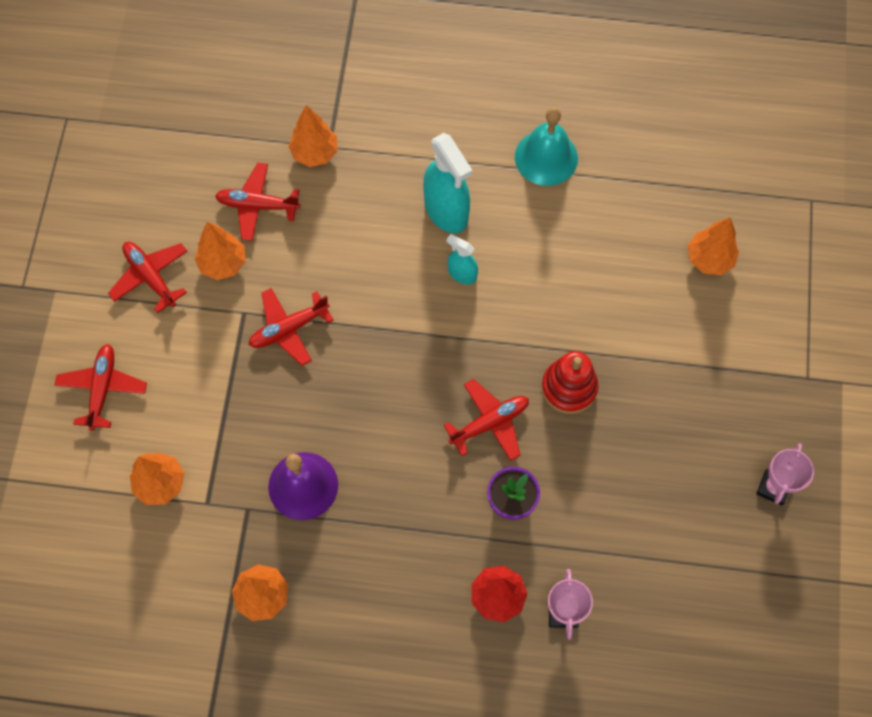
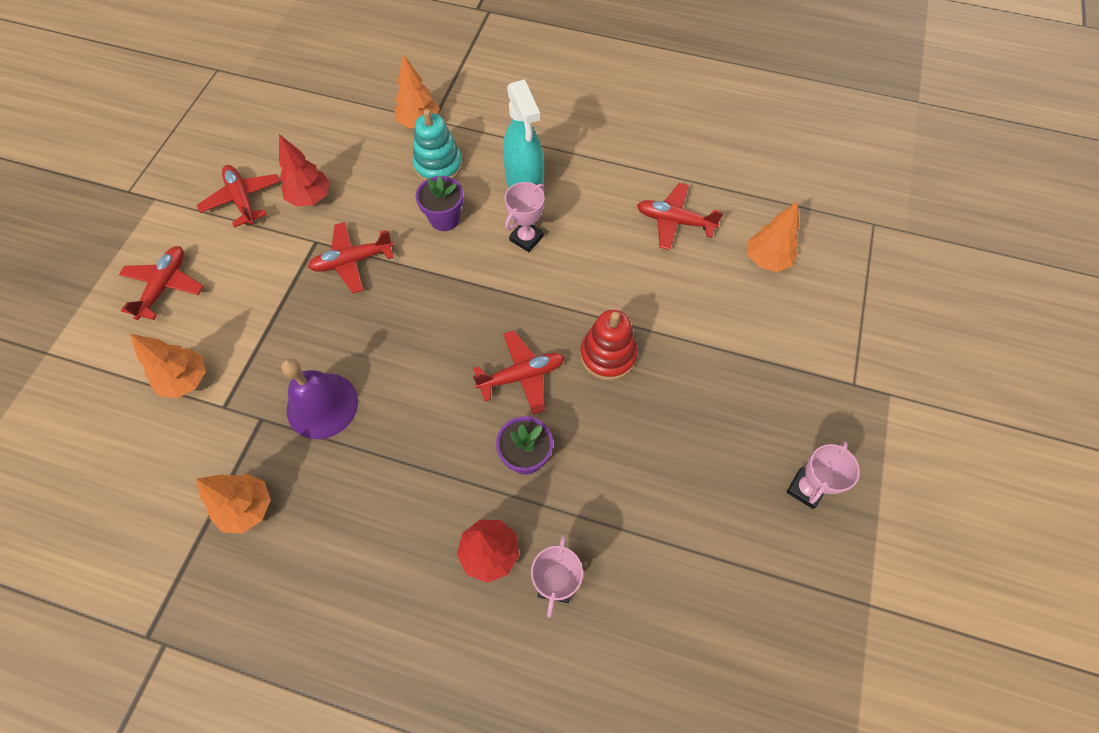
camera: 10 degrees right, 5 degrees down
orange tree [195,222,246,280] -> red tree [279,134,330,207]
red plane [215,163,301,241] -> red plane moved to [637,183,723,250]
turquoise spray bottle [446,234,478,285] -> pink trophy [505,182,545,252]
turquoise bell [515,107,578,186] -> none
none -> turquoise stacking toy [412,109,463,181]
none -> purple flower pot [416,176,463,231]

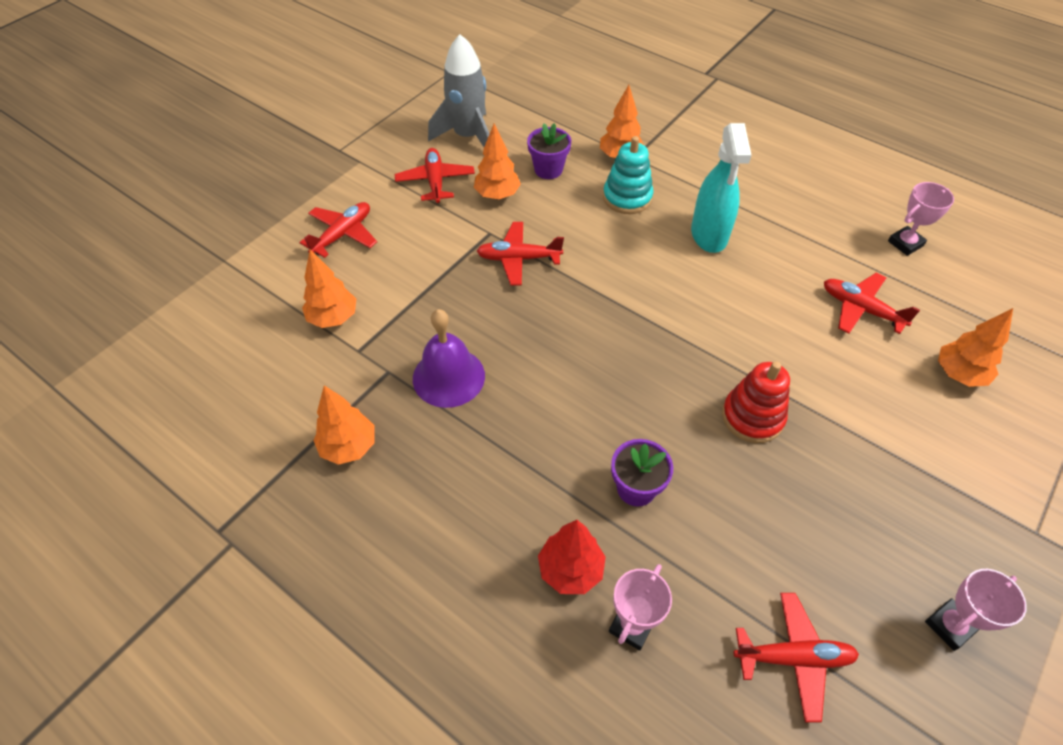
camera: 20 degrees right, 10 degrees down
red tree [279,134,330,207] -> orange tree [474,124,521,199]
purple flower pot [416,176,463,231] -> purple flower pot moved to [527,123,571,179]
red plane [473,331,565,415] -> red plane moved to [734,593,859,722]
pink trophy [505,182,545,252] -> pink trophy moved to [888,182,954,256]
none -> grey rocket [428,34,490,147]

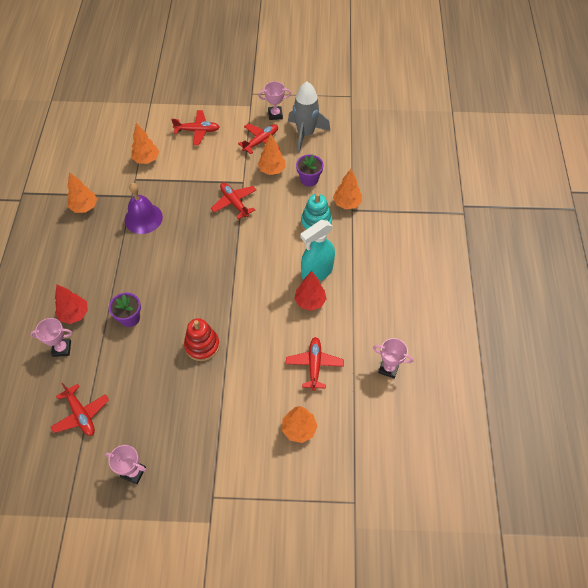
camera: 55 degrees right, 5 degrees up
none -> pink trophy [258,81,291,120]
none -> red tree [294,271,327,311]

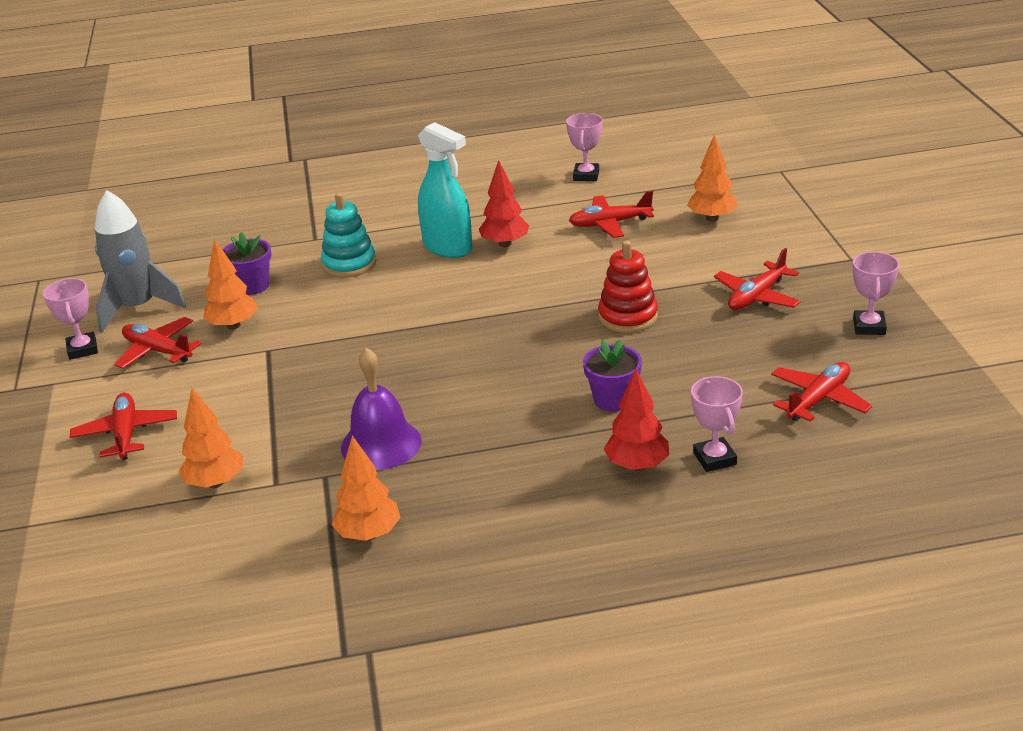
camera: 100 degrees left, 25 degrees down
red plane [211,183,256,219] -> red plane moved to [714,248,801,310]
orange tree [333,169,362,209] -> none

